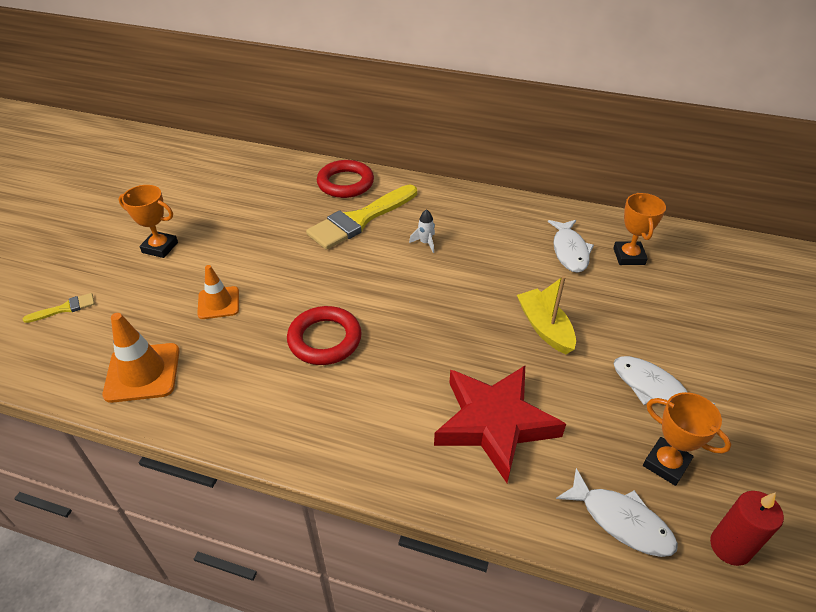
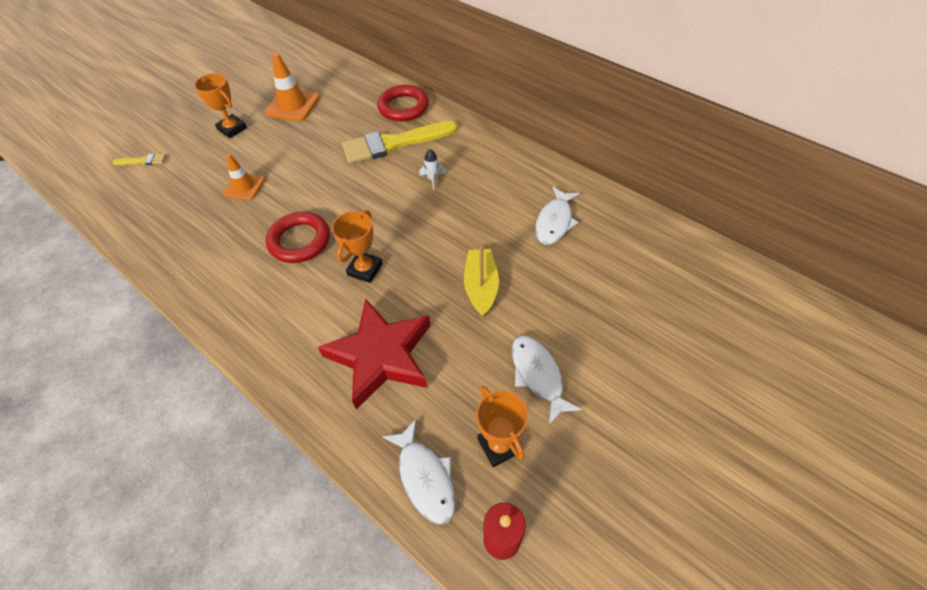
camera: 25 degrees right, 10 degrees up
orange traffic cone [102,313,180,403] -> orange traffic cone moved to [265,53,320,121]
orange trophy [613,193,666,265] -> orange trophy moved to [332,210,383,283]

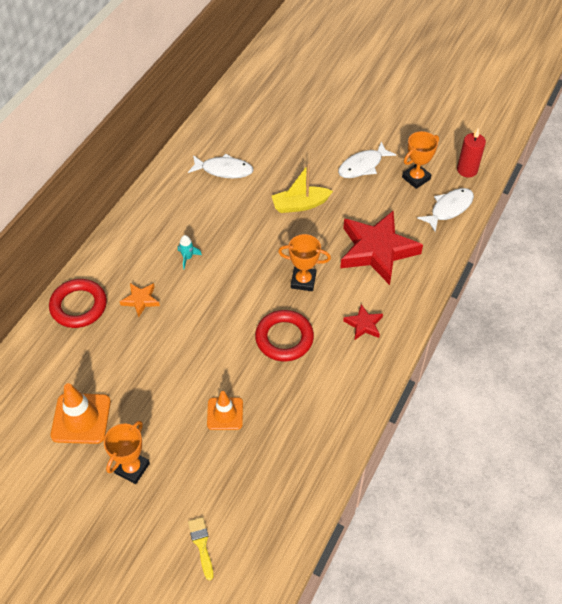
camera: 105 degrees left, 0 degrees up
yellow brush [342,121,457,164] -> orange star [120,283,160,317]
white rocket [419,149,446,190] -> turquoise rocket [178,235,202,269]
none -> red star [343,304,383,340]

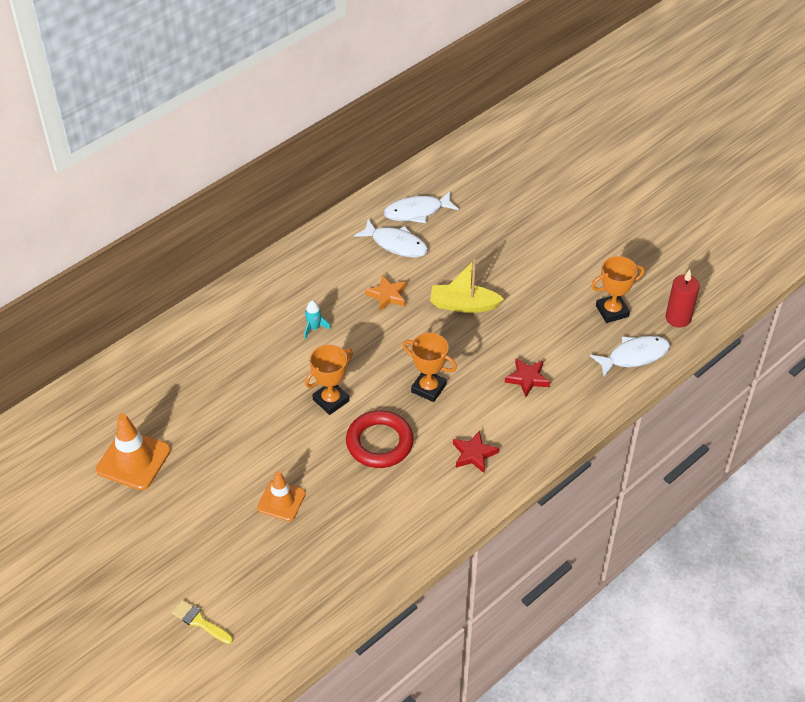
camera: 20 degrees right, 5 degrees down
red ring [49,279,107,328] -> none
orange trophy [104,421,150,484] -> orange trophy moved to [305,345,353,415]
orange star [120,283,160,317] -> orange star moved to [365,275,407,311]
yellow brush [188,517,213,580] -> yellow brush turned 60 degrees counterclockwise [172,600,233,644]
white fish [338,142,396,178] -> white fish moved to [384,191,459,223]
red star [340,211,423,285] -> red star [505,358,550,397], size x0.45

